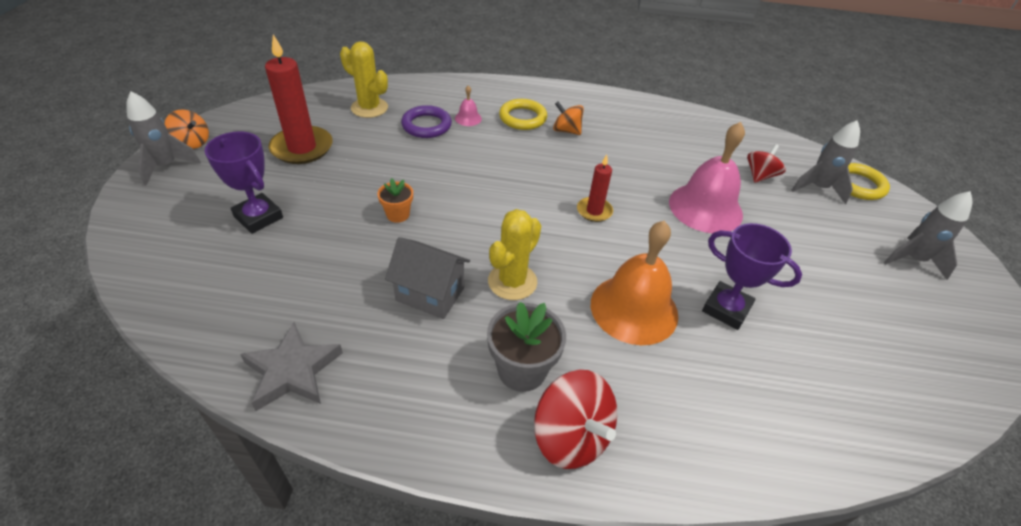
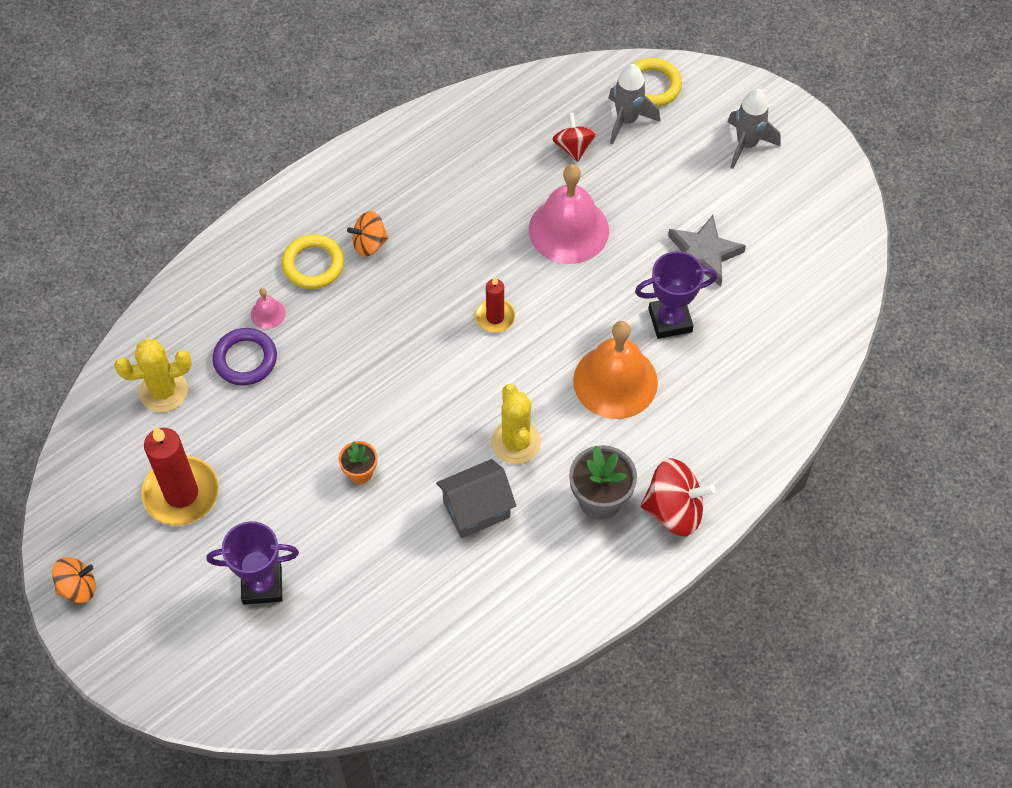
camera: 45 degrees left, 15 degrees up
grey rocket [126,91,201,186] -> none
grey star [240,322,343,411] -> grey star moved to [668,215,746,287]

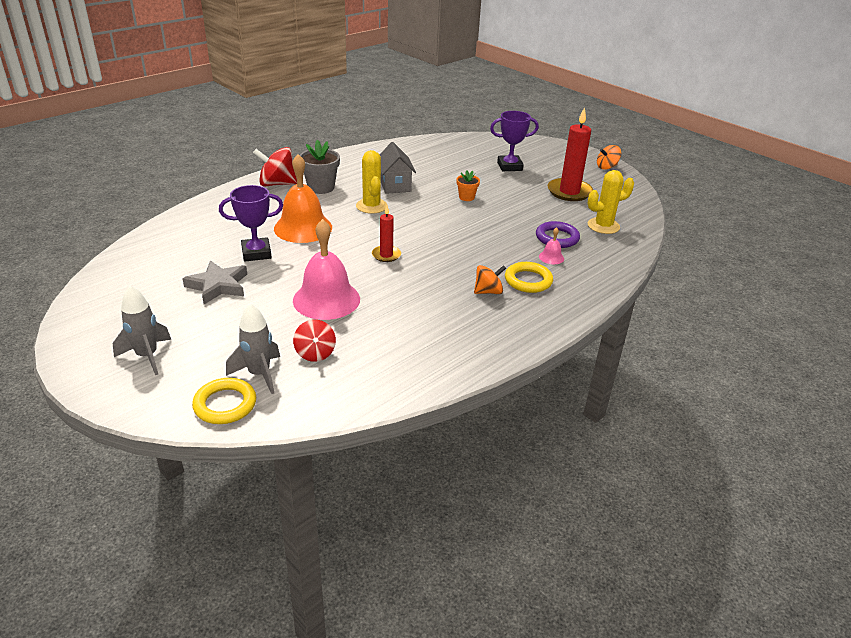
camera: 175 degrees right, 25 degrees down
grey house [436,459,516,538] -> grey house turned 75 degrees counterclockwise [380,142,416,194]

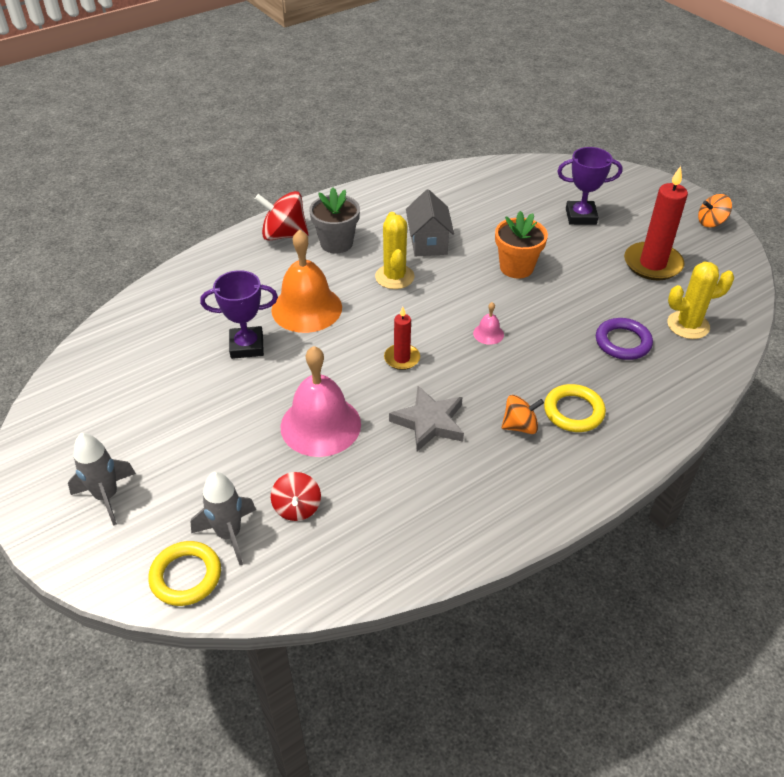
camera: 10 degrees right, 10 degrees up
grey star [182,260,247,304] -> grey star moved to [389,386,464,452]
orange flower pot [457,170,480,201] -> orange flower pot [495,211,548,278], size x1.71
pink bell [539,227,564,264] -> pink bell moved to [473,302,504,345]

